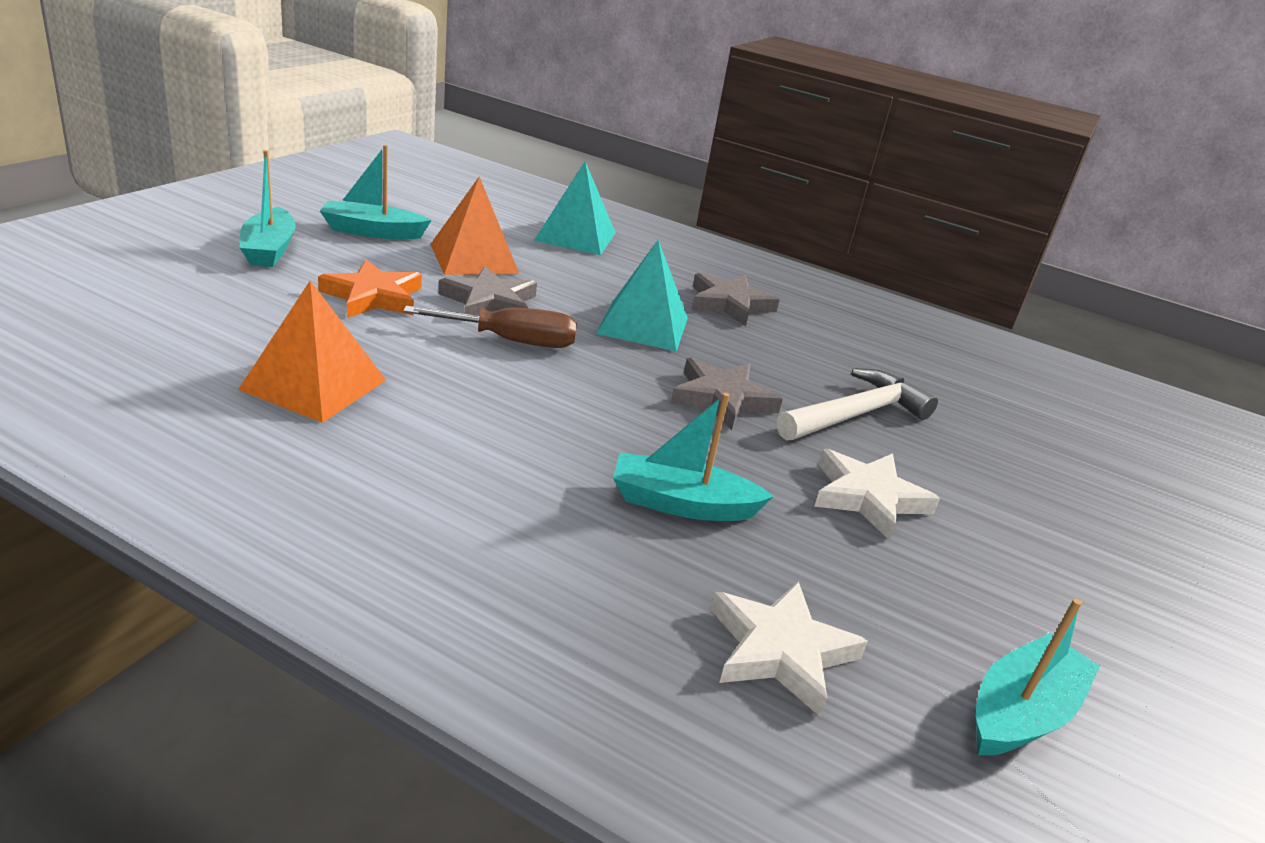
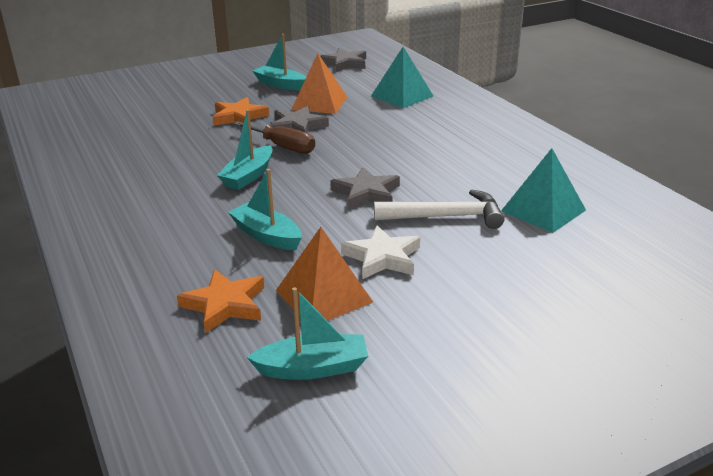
camera: 40 degrees right, 0 degrees up
orange pyramid [238,281,386,423] -> orange pyramid moved to [276,227,373,321]
turquoise boat [240,150,296,267] -> turquoise boat moved to [217,109,272,190]
turquoise pyramid [596,240,688,352] -> turquoise pyramid moved to [501,148,586,233]
grey star [692,273,780,326] -> grey star moved to [320,48,366,72]
white star [710,581,868,717] -> orange star [177,269,264,334]

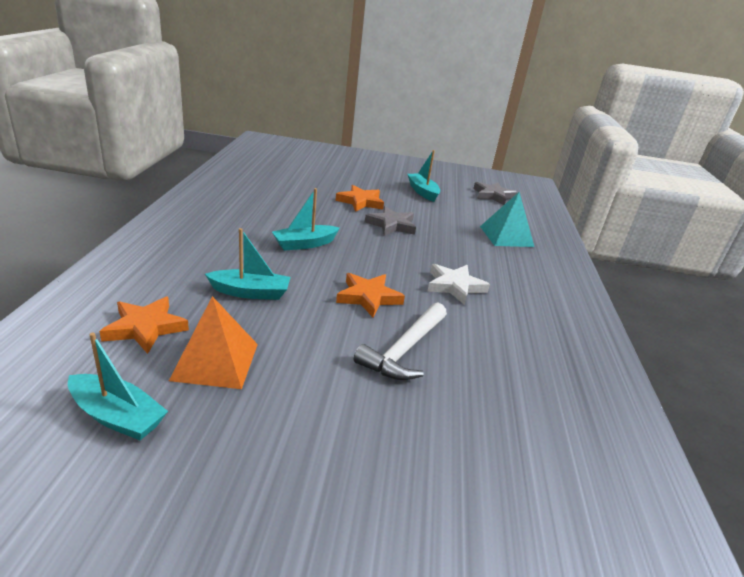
camera: 30 degrees right, 0 degrees up
turquoise boat [228,169,302,250] -> turquoise boat turned 105 degrees clockwise [205,228,291,300]
brown screwdriver [233,121,315,154] -> none
orange pyramid [291,53,347,114] -> none
grey star [330,167,400,209] -> orange star [336,273,405,318]
white star [341,225,420,279] -> white star moved to [428,264,490,305]
white hammer [374,189,504,229] -> white hammer turned 90 degrees clockwise [354,303,447,380]
turquoise pyramid [501,148,586,233] -> none

